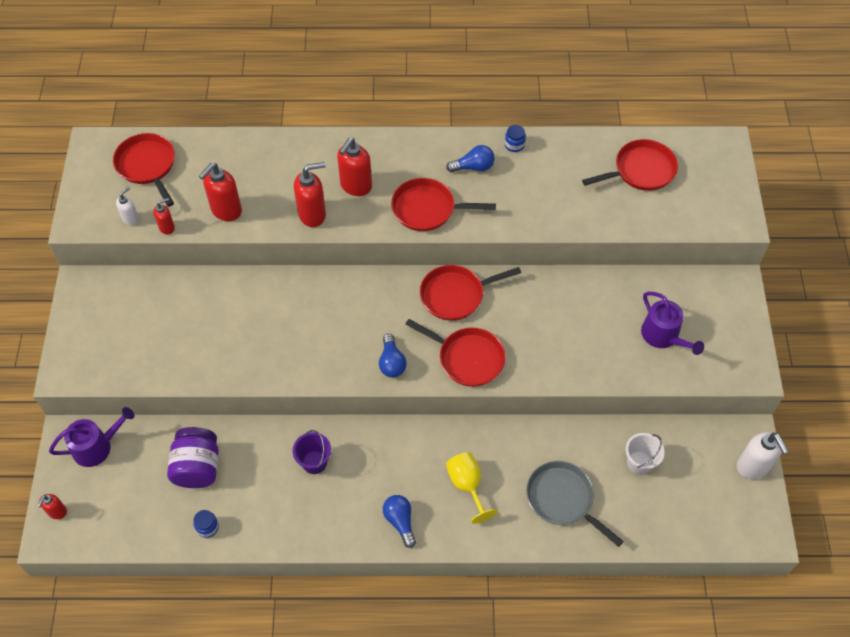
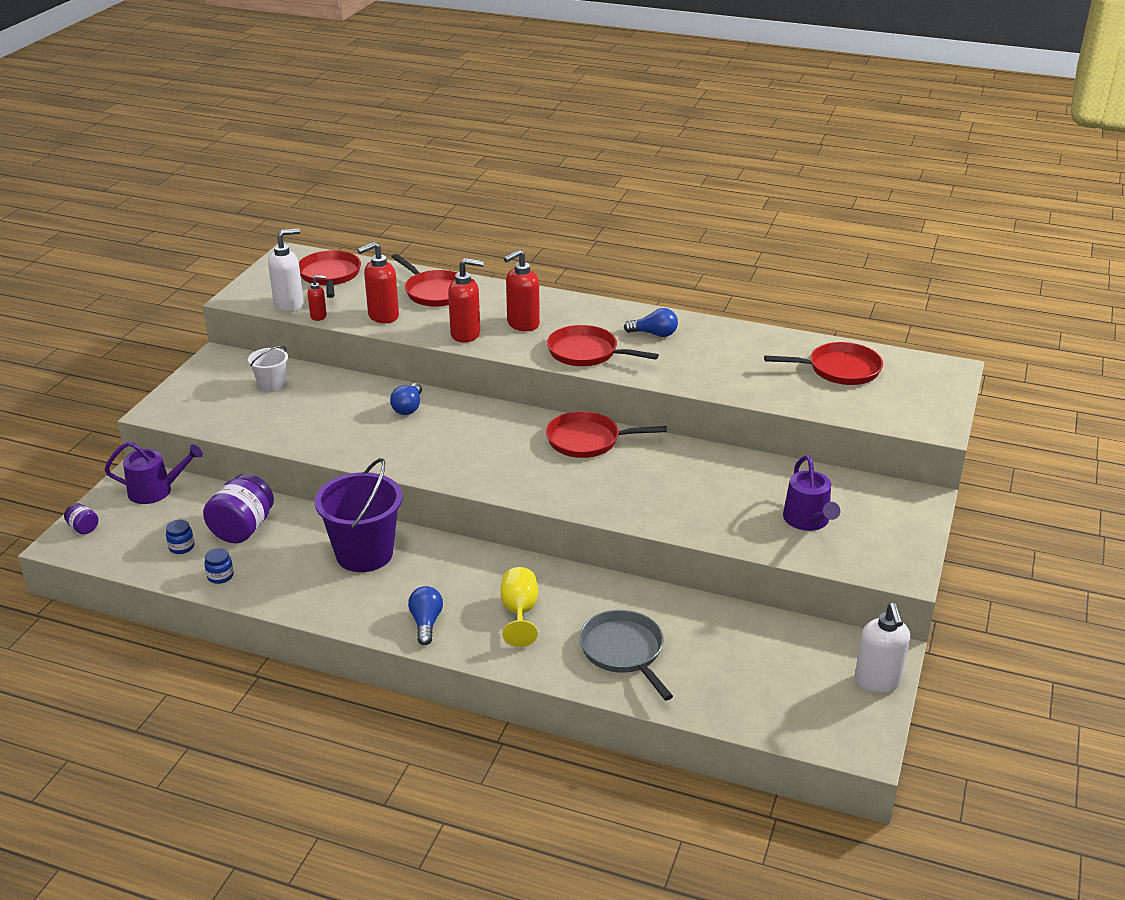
camera: 20 degrees right, 25 degrees down
red soap dispenser [38,494,67,519] -> purple jar [64,503,98,534]
white soap dispenser [116,187,139,225] -> white soap dispenser [268,228,304,312], size x1.79
purple bucket [293,430,331,474] -> purple bucket [314,458,402,572], size x1.92
blue light bulb [379,334,407,377] -> blue light bulb moved to [390,383,422,415]
red pan [405,319,506,387] -> red pan moved to [392,254,457,307]
blue jar [505,125,526,152] -> blue jar moved to [166,520,195,554]
white bucket [625,433,664,475] -> white bucket moved to [248,346,288,393]

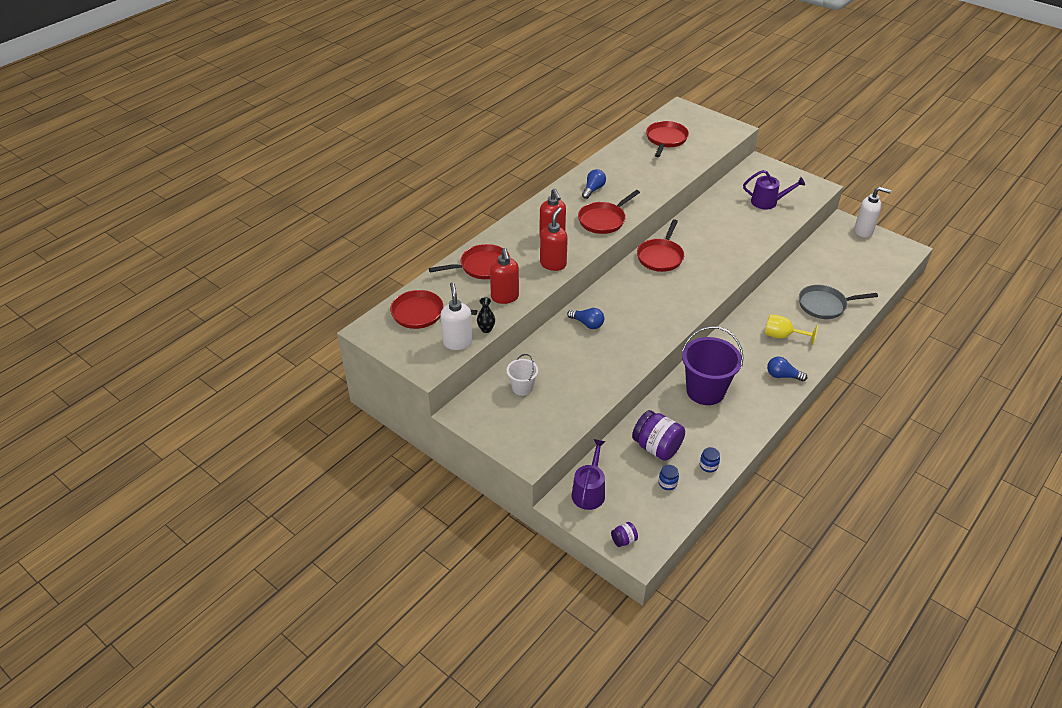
camera: 70 degrees left, 10 degrees up
red soap dispenser [308,275,327,321] -> black vase [477,297,495,333]

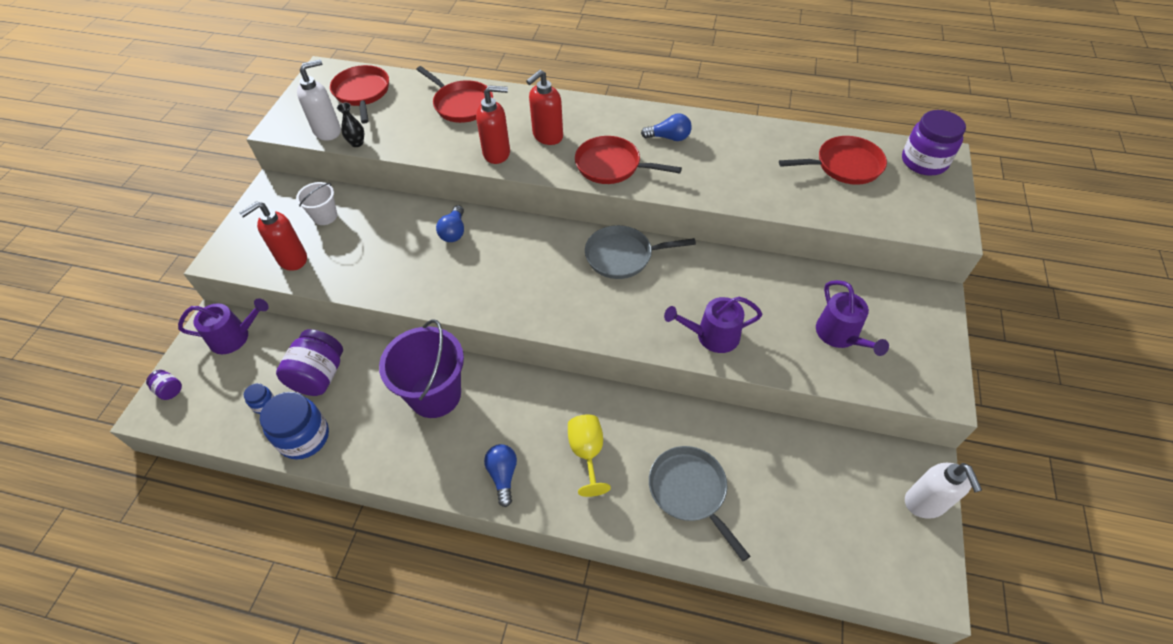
camera: 65 degrees right, 10 degrees up
red soap dispenser [490,248,519,304] -> red soap dispenser moved to [239,201,307,271]
red pan [637,219,684,272] -> grey pan [585,225,696,279]
blue jar [700,447,720,473] -> blue jar [260,392,329,460], size x2.11
none -> purple watering can [664,297,762,353]
none -> purple jar [902,110,966,176]

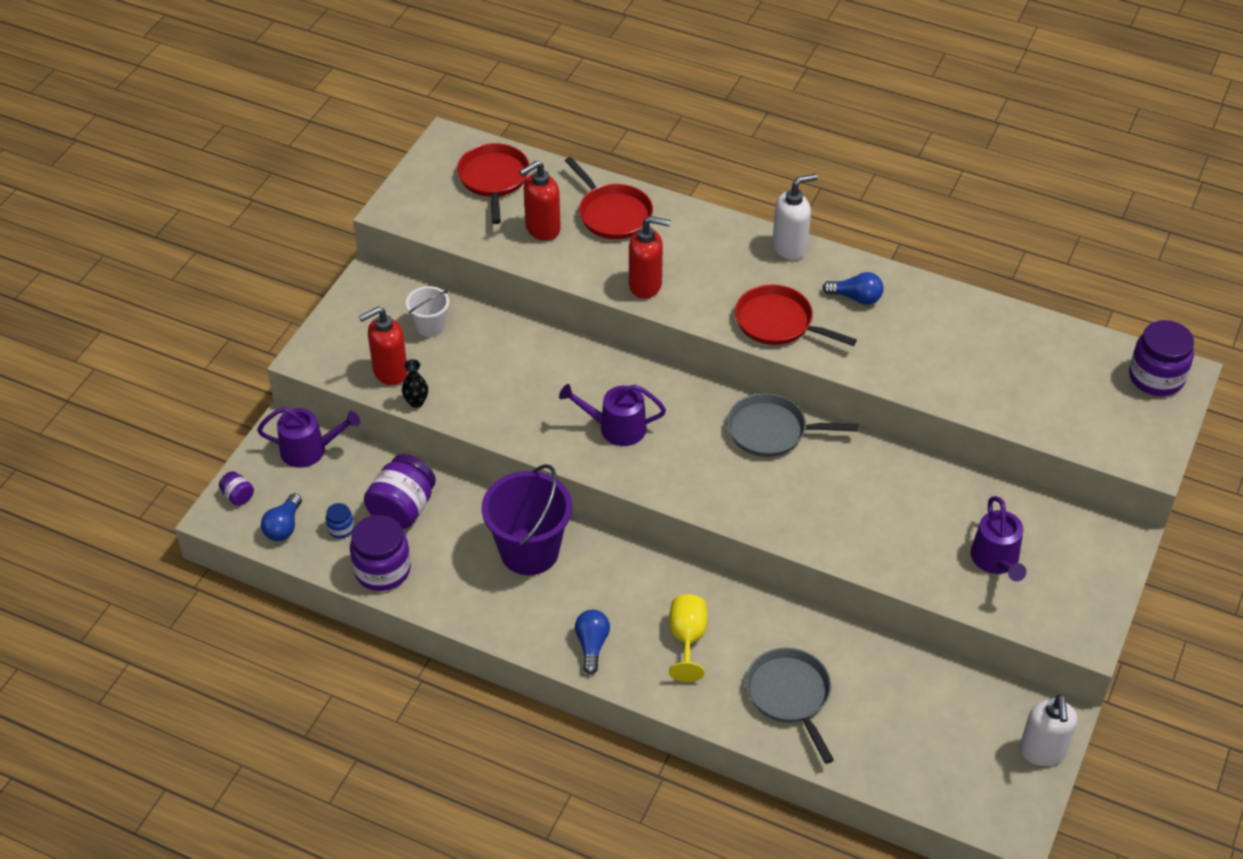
camera: 10 degrees right, 5 degrees down
blue jar [260,392,329,460] -> purple jar [350,515,411,591]
white soap dispenser [297,59,341,141] -> white soap dispenser moved to [772,174,818,260]
black vase [337,103,364,147] -> black vase moved to [402,359,428,408]
blue light bulb [436,205,464,242] -> blue light bulb moved to [261,493,302,541]
red soap dispenser [526,70,563,145] -> red soap dispenser moved to [519,160,561,241]
purple watering can [664,297,762,353] -> purple watering can moved to [559,384,666,446]
red pan [779,136,887,185] -> none

